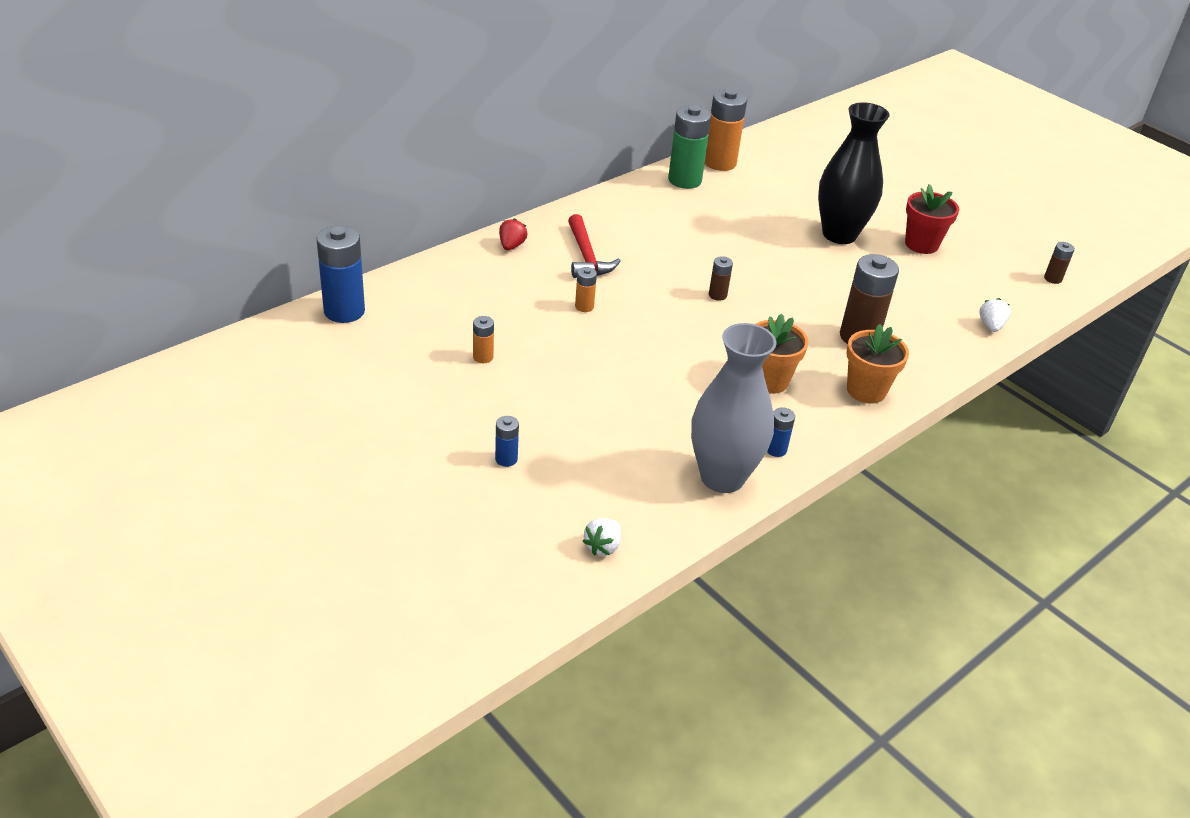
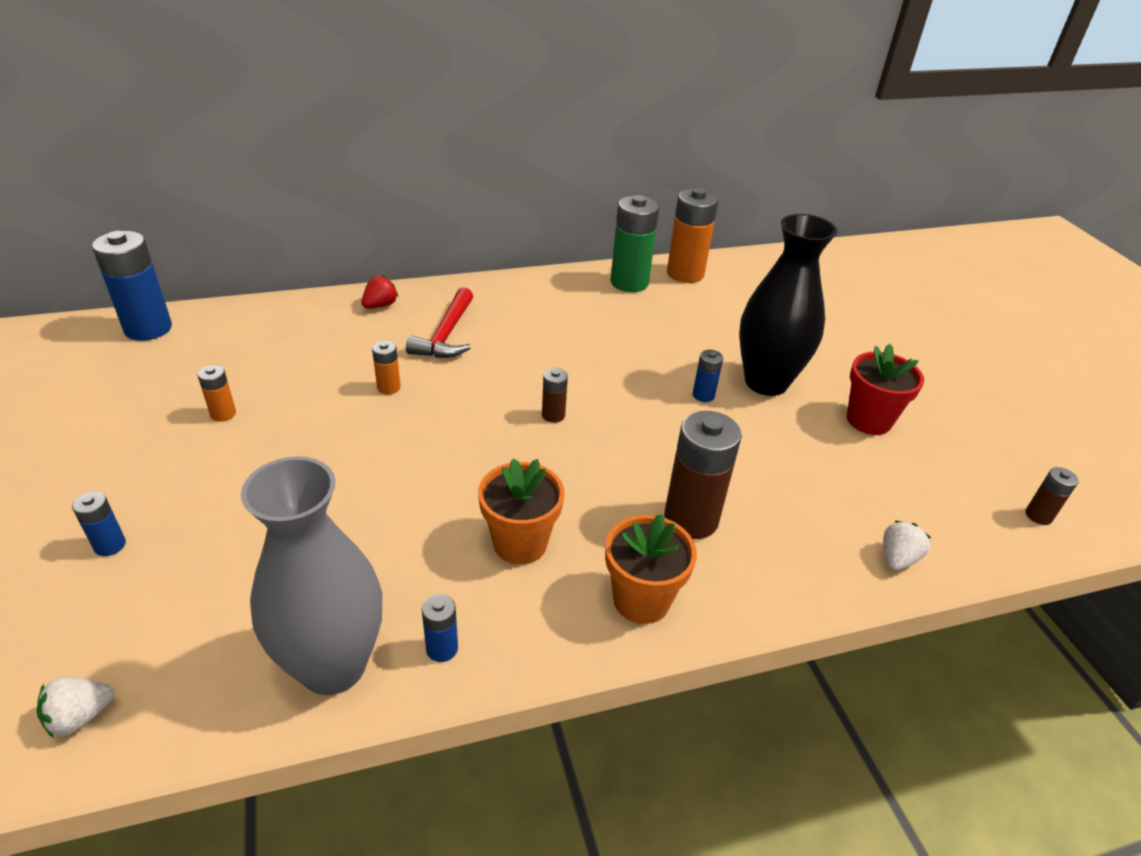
camera: 25 degrees right, 0 degrees up
none -> blue battery [693,350,723,402]

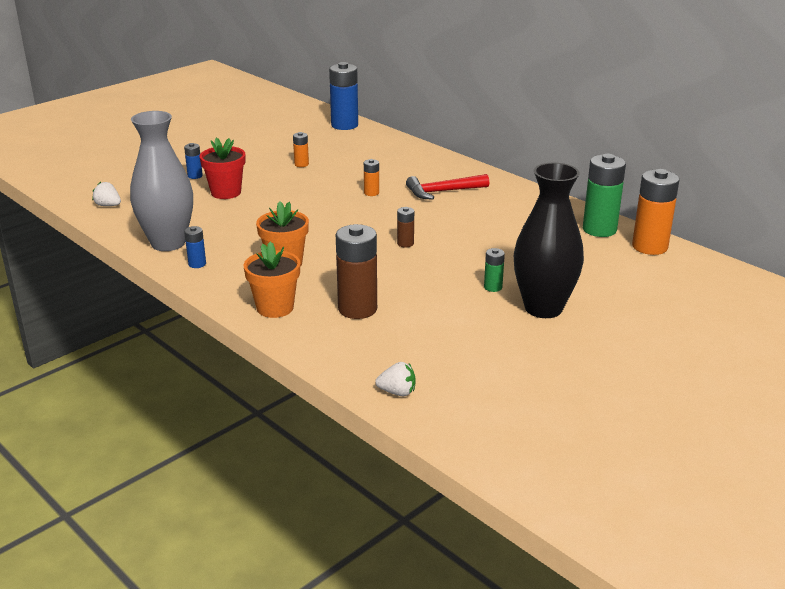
camera: 65 degrees right, 10 degrees down
red strawberry [362,275,398,308] -> none
blue battery [693,350,723,402] -> green battery [484,248,505,292]
red flower pot [847,344,924,435] -> red flower pot moved to [200,138,245,199]
brown battery [1026,467,1079,525] -> none

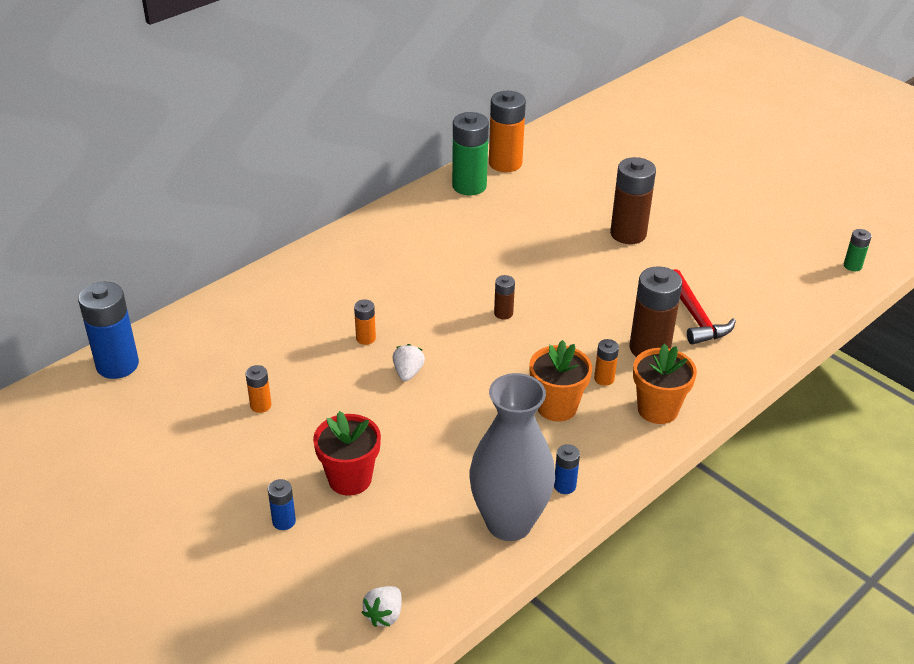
camera: 90 degrees left, 10 degrees up
white strawberry [375,362,415,397] -> white strawberry moved to [393,344,425,381]
red hammer [406,174,489,200] -> red hammer moved to [674,269,736,345]
green battery [484,248,505,292] -> green battery moved to [844,229,872,271]
black vase [514,163,584,318] -> brown battery [610,157,656,244]
none -> orange battery [594,339,619,386]

